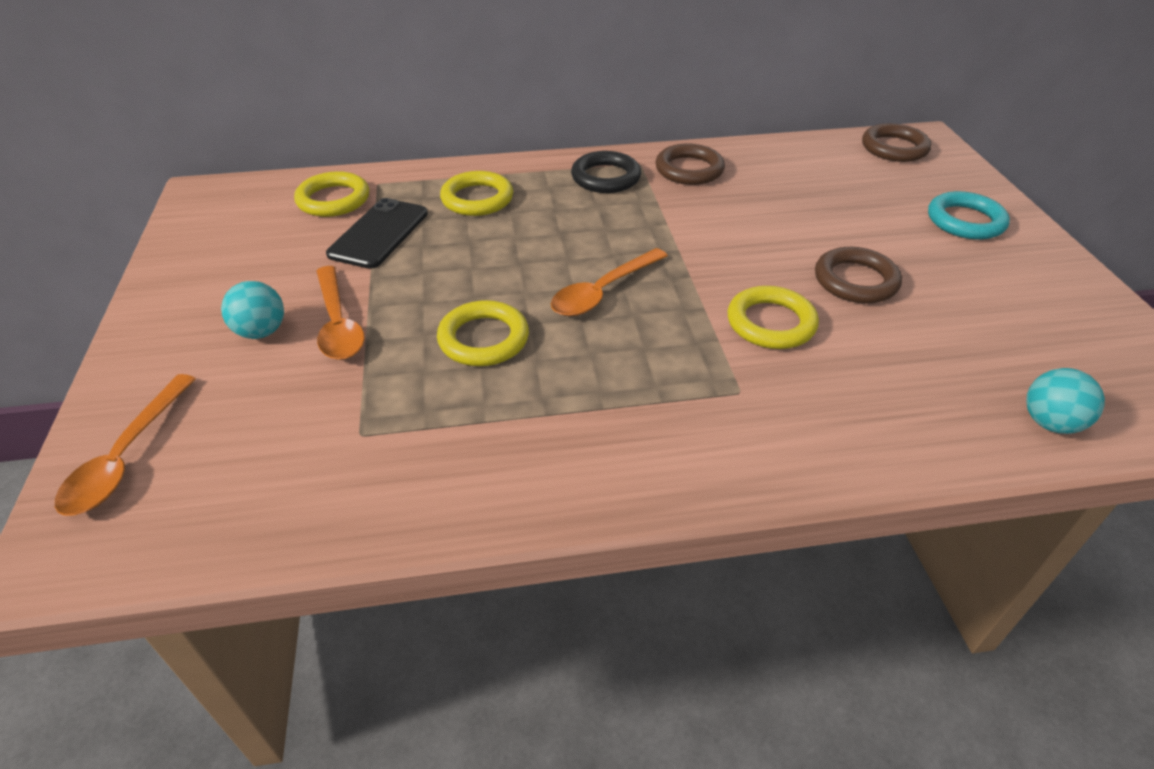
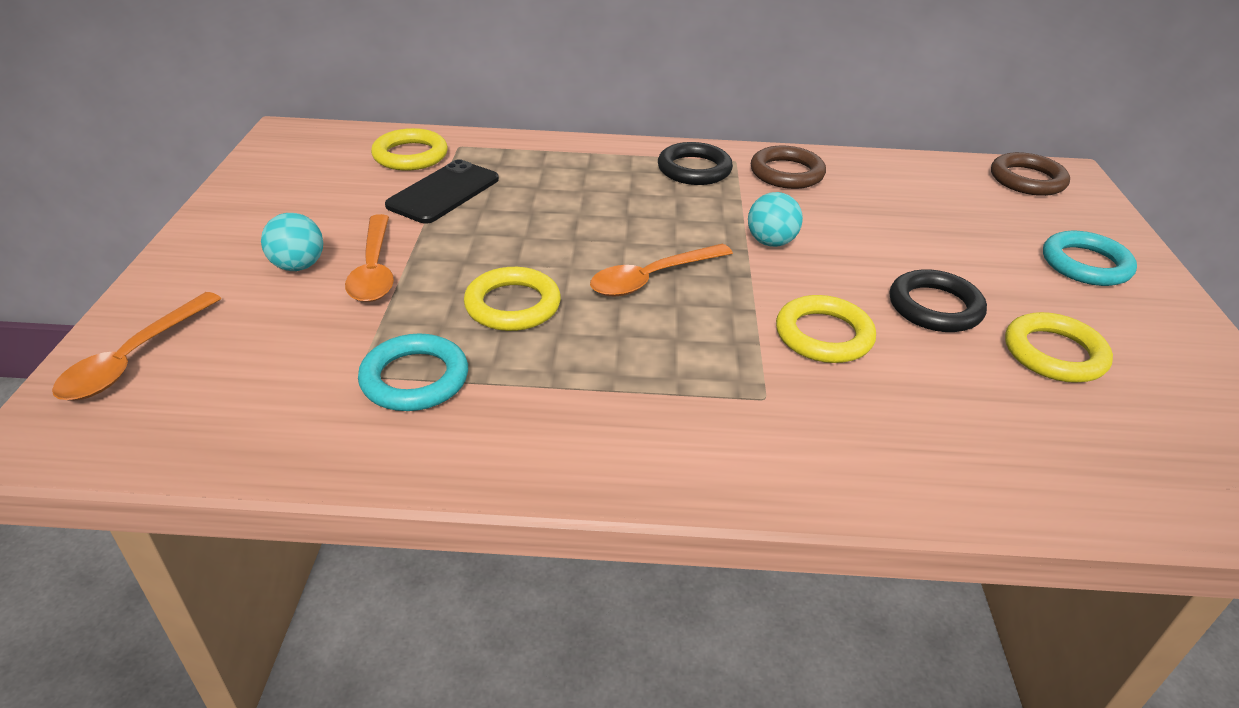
camera: 10 degrees right, 5 degrees down
yellow ring [440,171,513,216] -> yellow ring moved to [1005,312,1113,383]
brown ring [815,247,902,303] -> black ring [890,269,987,332]
turquoise ball [1026,368,1105,434] -> turquoise ball moved to [748,192,803,247]
none -> turquoise ring [358,333,468,411]

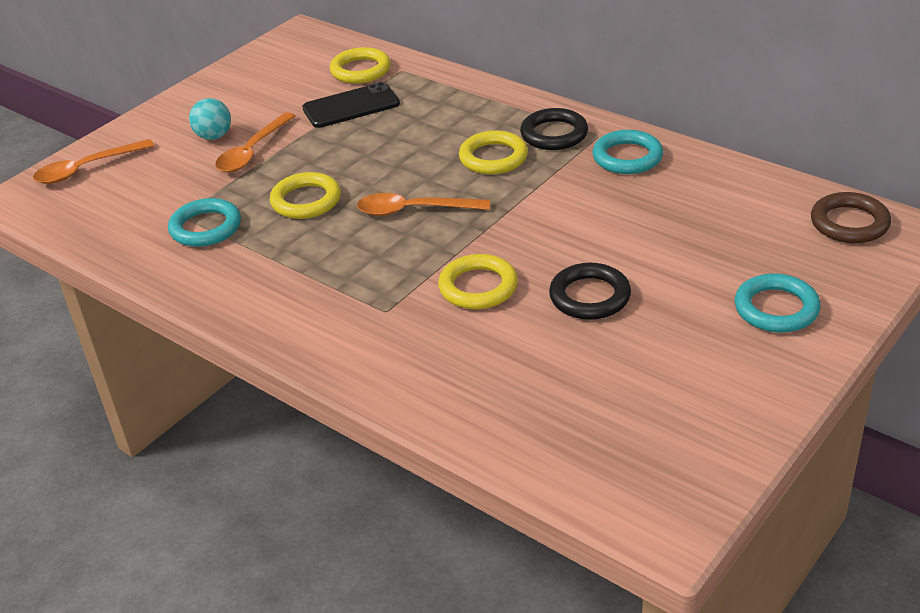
camera: 40 degrees right, 0 degrees up
turquoise ball [748,192,803,247] -> none
brown ring [751,145,826,189] -> turquoise ring [592,130,663,174]
yellow ring [1005,312,1113,383] -> yellow ring moved to [459,130,528,174]

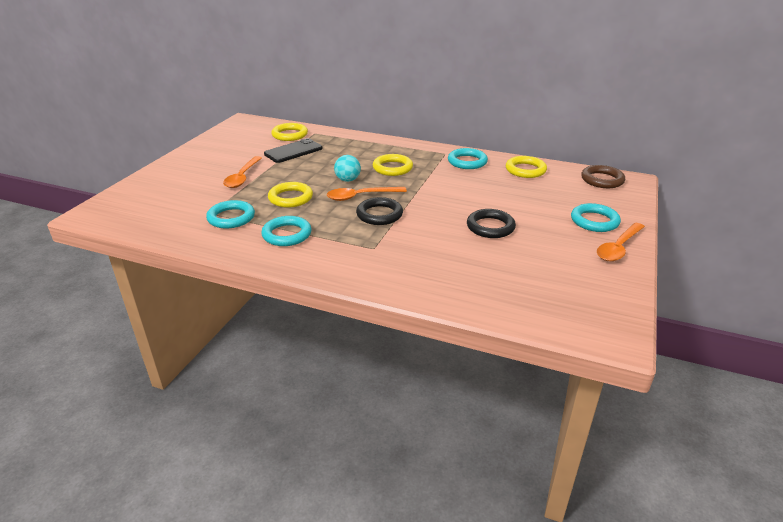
camera: 20 degrees left, 5 degrees down
orange spoon [33,139,154,184] -> orange spoon moved to [597,223,645,261]
turquoise ball [189,98,231,140] -> turquoise ball moved to [334,155,361,182]
yellow ring [438,254,518,309] -> yellow ring moved to [506,156,547,178]
black ring [520,108,588,150] -> black ring moved to [356,197,403,225]
none -> turquoise ring [261,216,311,246]

